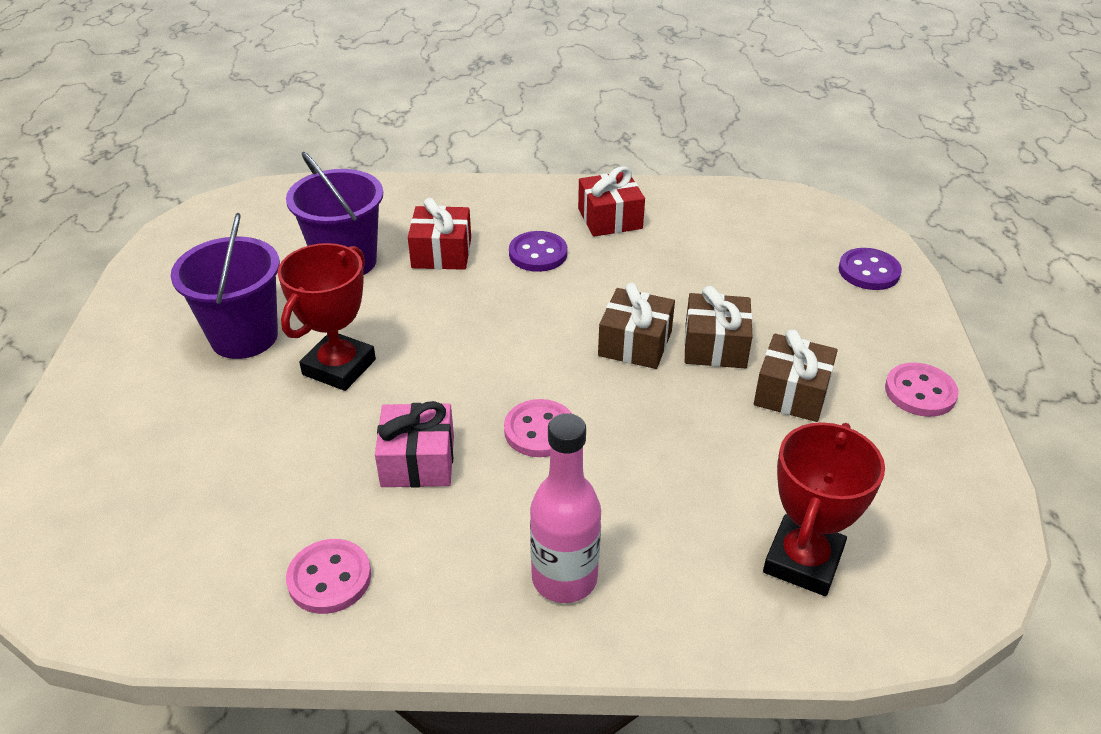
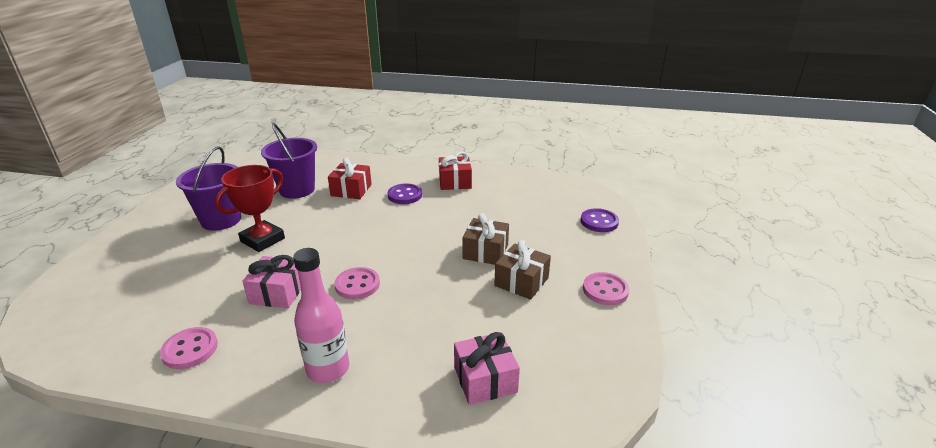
camera: 10 degrees right, 10 degrees down
brown gift [598,283,675,369] -> none
red trophy [763,422,885,596] -> pink gift [454,332,520,405]

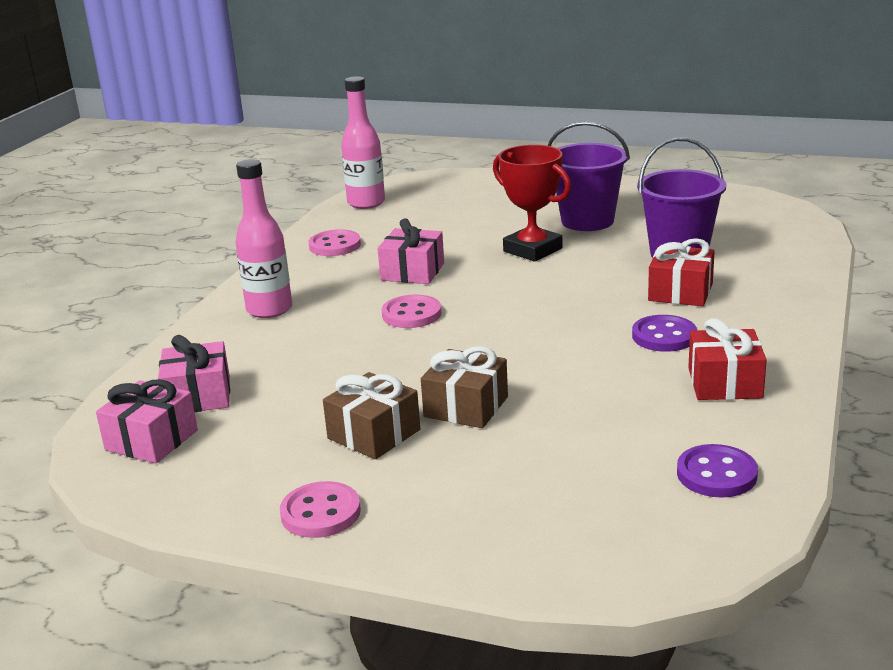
camera: 100 degrees right, 5 degrees down
purple button [580,208,619,232] -> purple button moved to [677,444,758,498]
none -> pink gift [96,379,198,463]
none -> pink bottle [341,76,385,209]

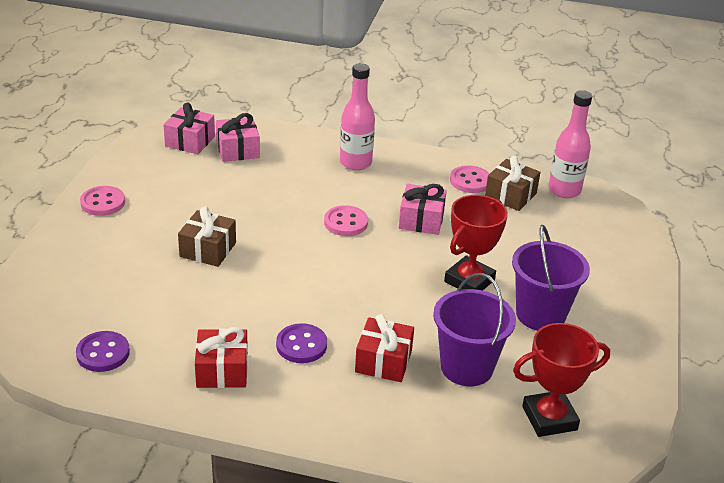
camera: 80 degrees right, 10 degrees up
brown gift [323,372,420,459] -> brown gift moved to [485,155,540,211]
none -> red trophy [513,323,610,437]

